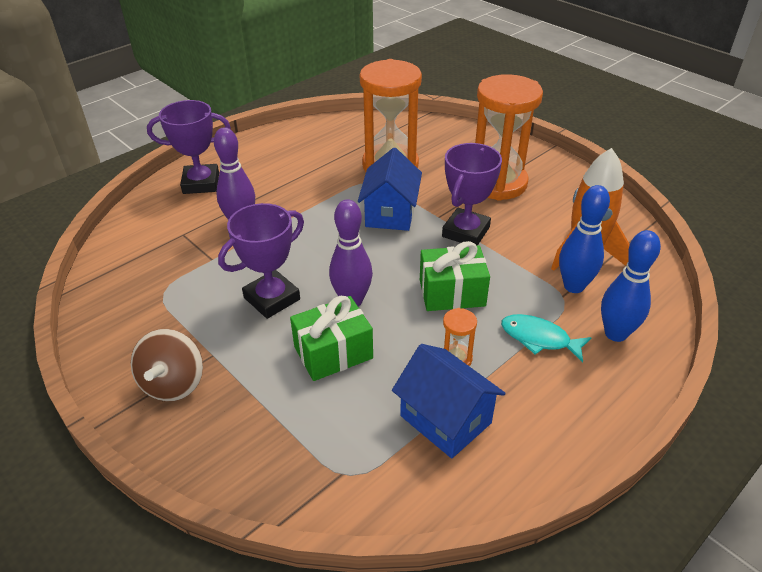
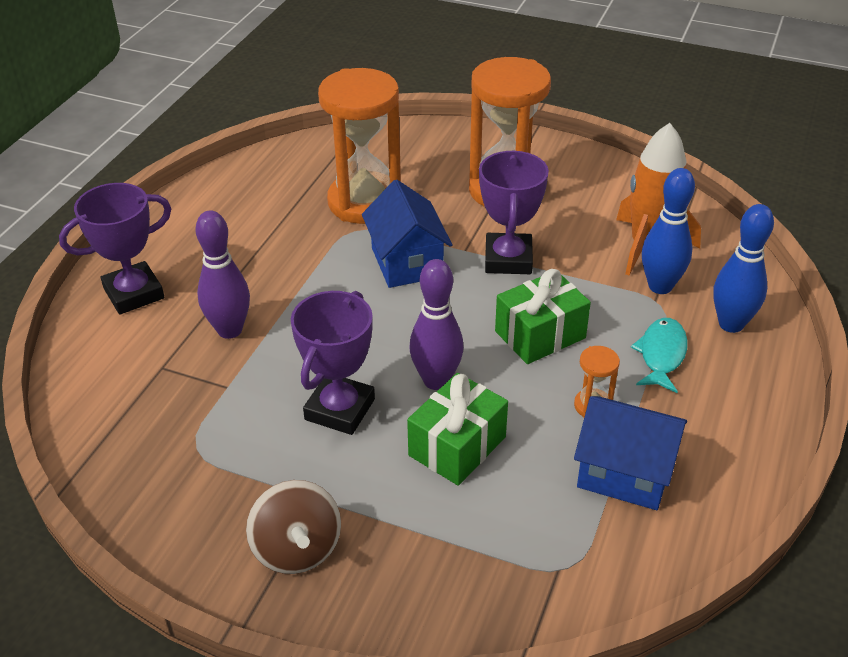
camera: 25 degrees left, 0 degrees up
turquoise fish [501,314,592,362] -> turquoise fish turned 105 degrees clockwise [631,318,688,393]

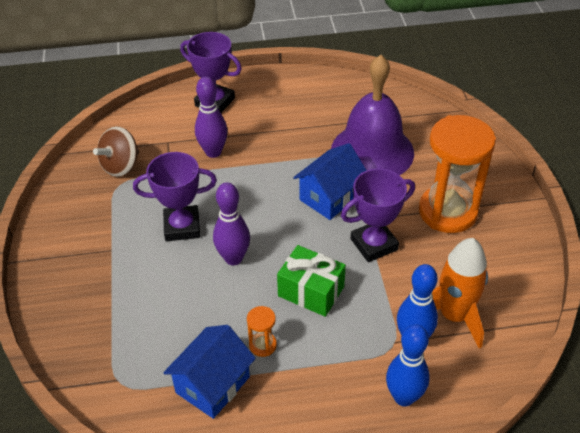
camera: 60 degrees right, 5 degrees up
brown spinning top [246,480,341,574] -> brown spinning top moved to [93,126,139,177]
orange hourglass [318,68,401,224] -> purple bell [331,55,414,175]
green gift [407,373,508,486] -> none
blue house [574,396,687,510] -> blue house turned 45 degrees clockwise [163,325,256,419]
turquoise fish [631,318,688,393] -> none

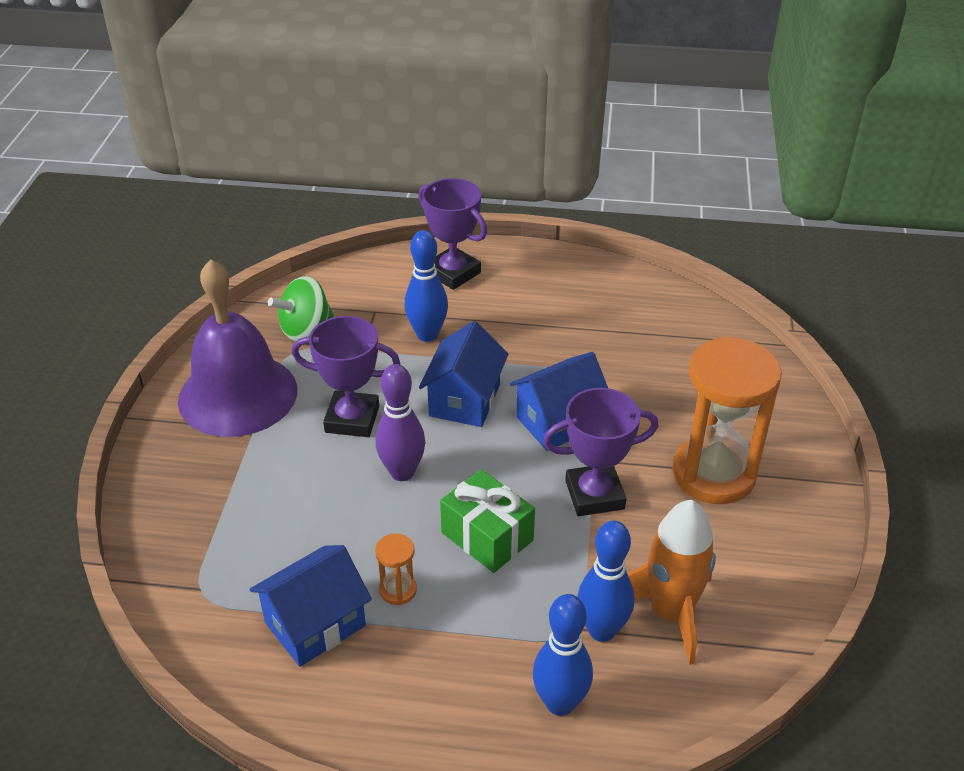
camera: 15 degrees right, 5 degrees down
brown spinning top [93,126,139,177] -> green spinning top [268,276,334,341]
purple bowling pin [195,77,228,158] -> blue bowling pin [404,230,448,342]
purple bell [331,55,414,175] -> purple bell moved to [178,259,297,437]
none -> blue house [419,321,509,427]

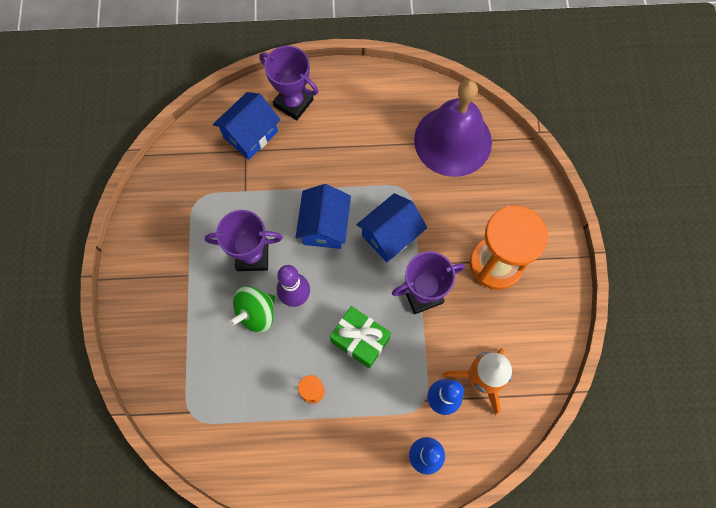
camera: 10 degrees left, 30 degrees up
purple bell [178,259,297,437] -> purple bell moved to [414,80,492,177]
blue house [249,545,372,667] -> blue house moved to [213,92,281,159]
green spinning top [268,276,334,341] -> green spinning top moved to [229,286,275,333]
blue bowling pin [404,230,448,342] -> none

